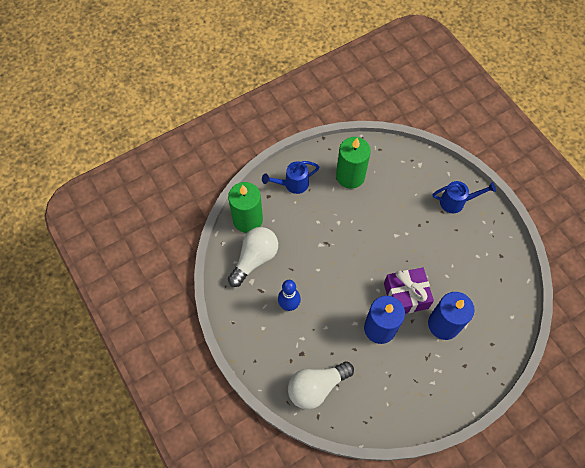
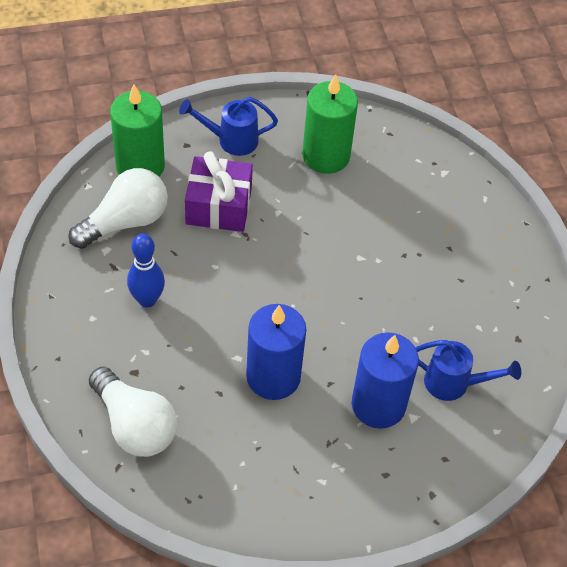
camera: 15 degrees right, 10 degrees down
white light bulb [288,361,354,410] -> white light bulb turned 120 degrees counterclockwise [89,367,177,457]
purple gift [384,268,434,314] -> purple gift moved to [185,151,253,232]
blue watering can [433,181,496,213] -> blue watering can moved to [415,340,521,401]

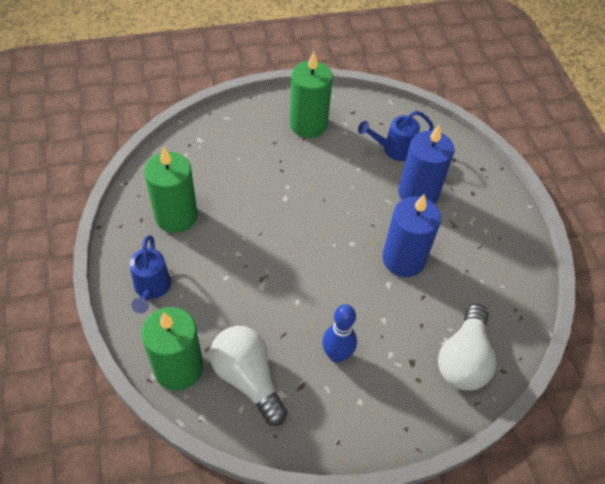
camera: 90 degrees left, 0 degrees up
white light bulb [89,367,177,457] -> white light bulb turned 150 degrees clockwise [438,304,496,391]
purple gift [185,151,253,232] -> none
blue watering can [415,340,521,401] -> blue watering can turned 120 degrees counterclockwise [358,111,434,161]
none -> green candle [290,52,333,138]

